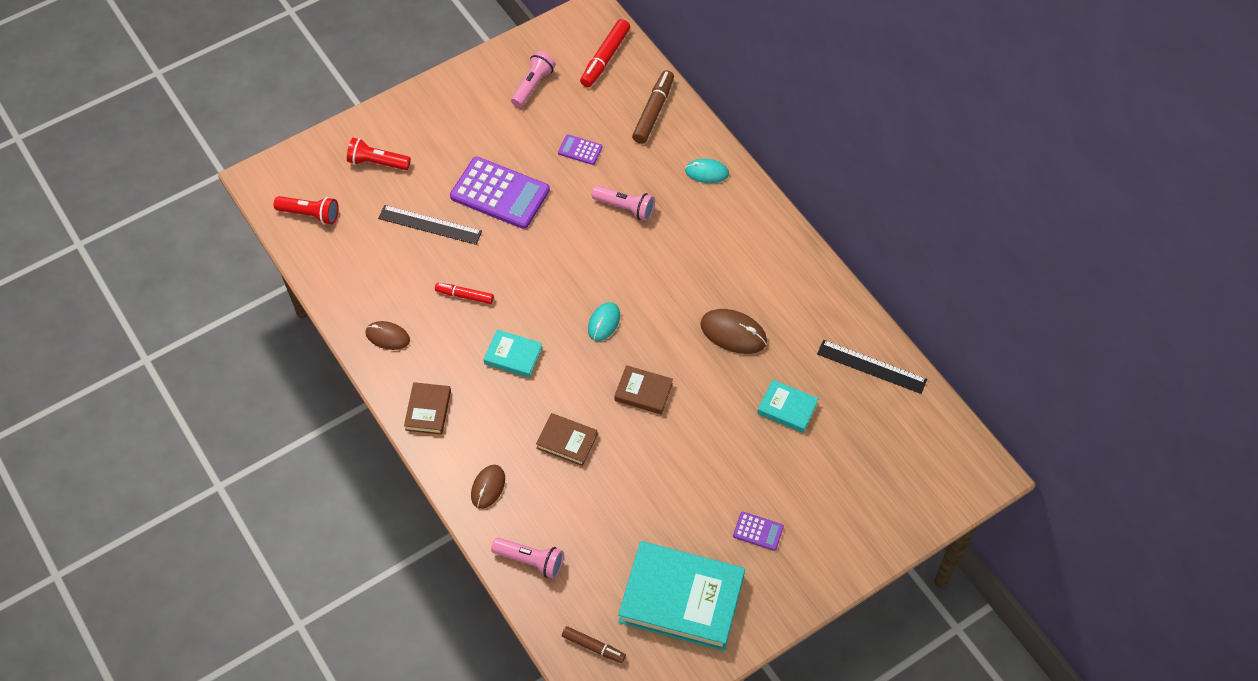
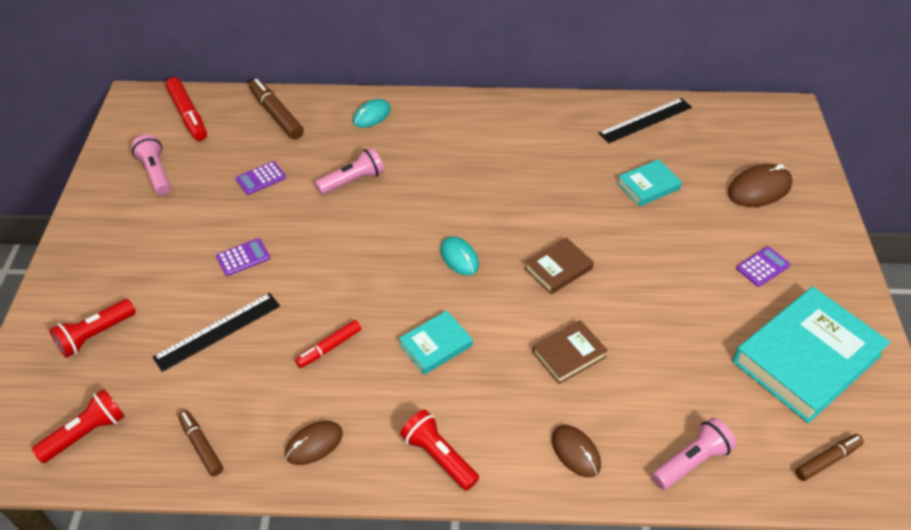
camera: 55 degrees left, 10 degrees down
brown book [404,382,451,435] -> red flashlight [400,409,479,491]
purple calculator [450,157,550,229] -> purple calculator [216,238,270,276], size x0.46
brown mouse [700,309,767,354] -> brown mouse moved to [728,164,792,207]
none -> brown marker [178,410,223,476]

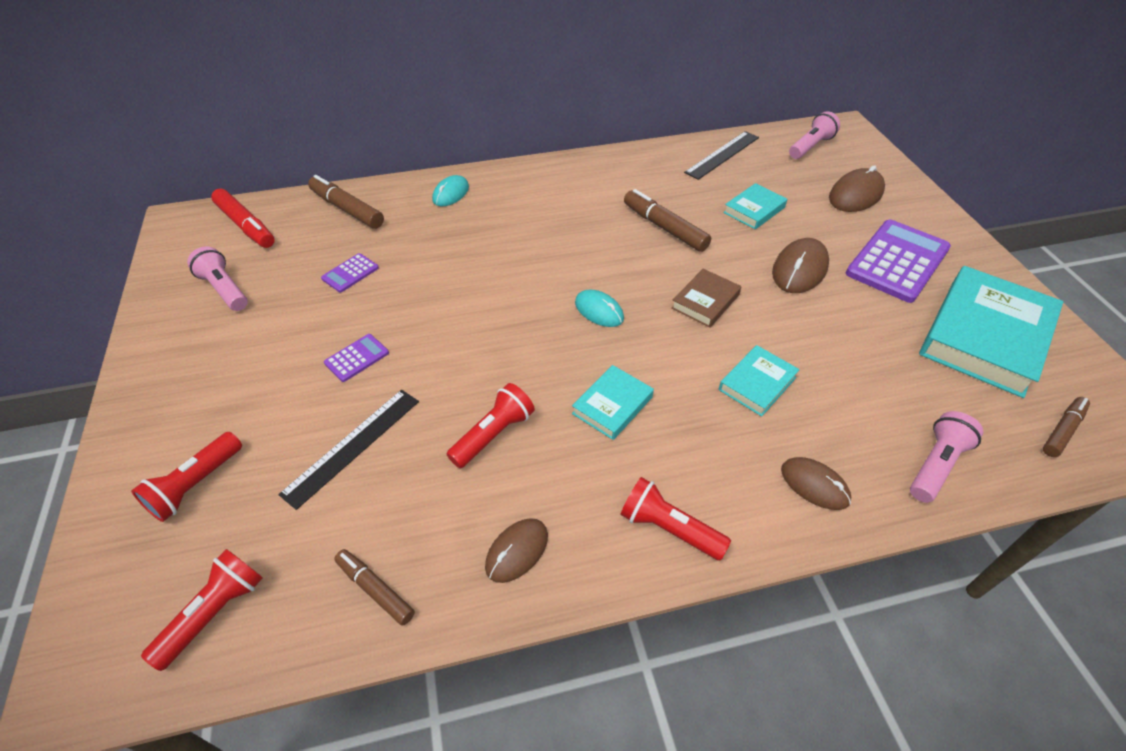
camera: 15 degrees left, 0 degrees up
red marker [295,320,361,368] -> red flashlight [447,383,535,468]
pink flashlight [315,147,384,195] -> pink flashlight moved to [789,111,840,159]
brown book [532,320,608,384] -> turquoise book [719,345,800,417]
purple calculator [736,246,791,287] -> purple calculator [846,220,951,303], size x2.17
none -> brown marker [624,189,711,252]
none -> brown mouse [772,238,829,293]

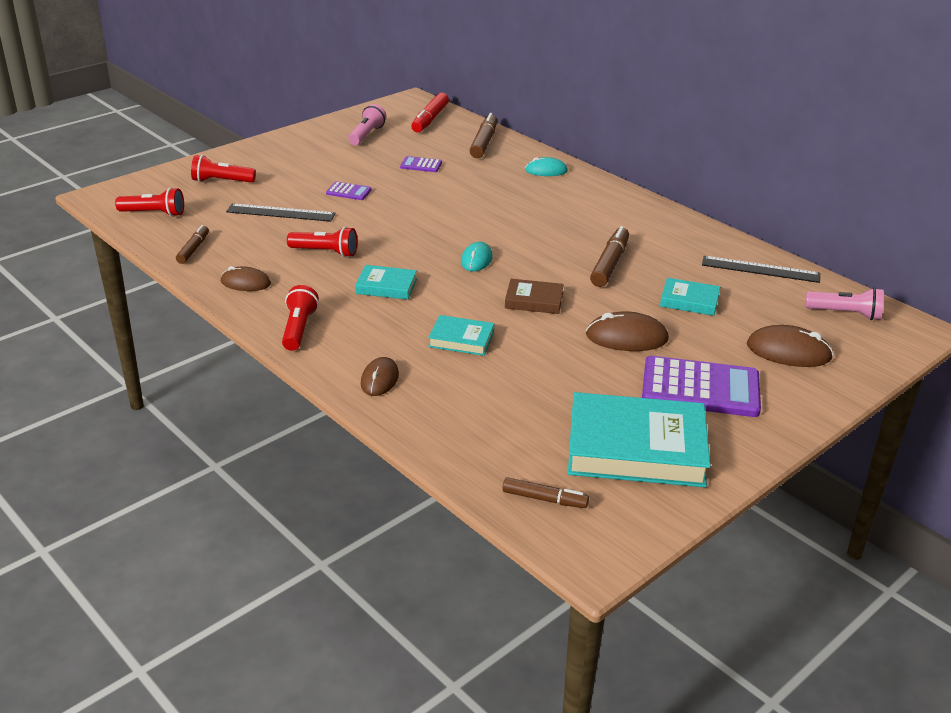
camera: 60 degrees right, 15 degrees down
pink flashlight [910,411,983,503] -> none

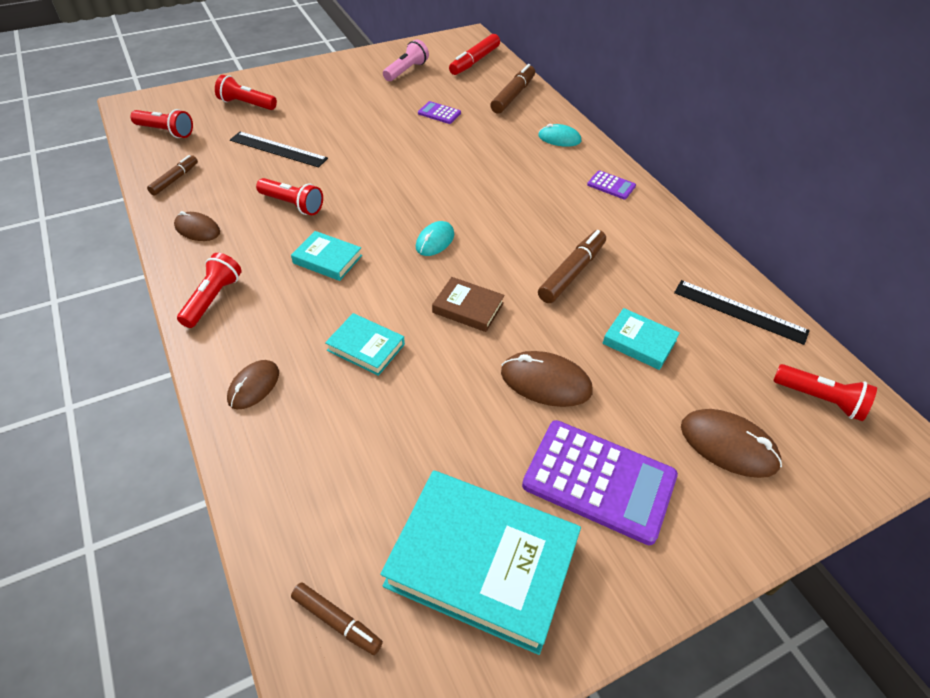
camera: 15 degrees right, 15 degrees up
purple calculator [326,182,372,200] -> purple calculator moved to [587,170,636,199]
pink flashlight [805,288,884,320] -> red flashlight [773,364,877,421]

